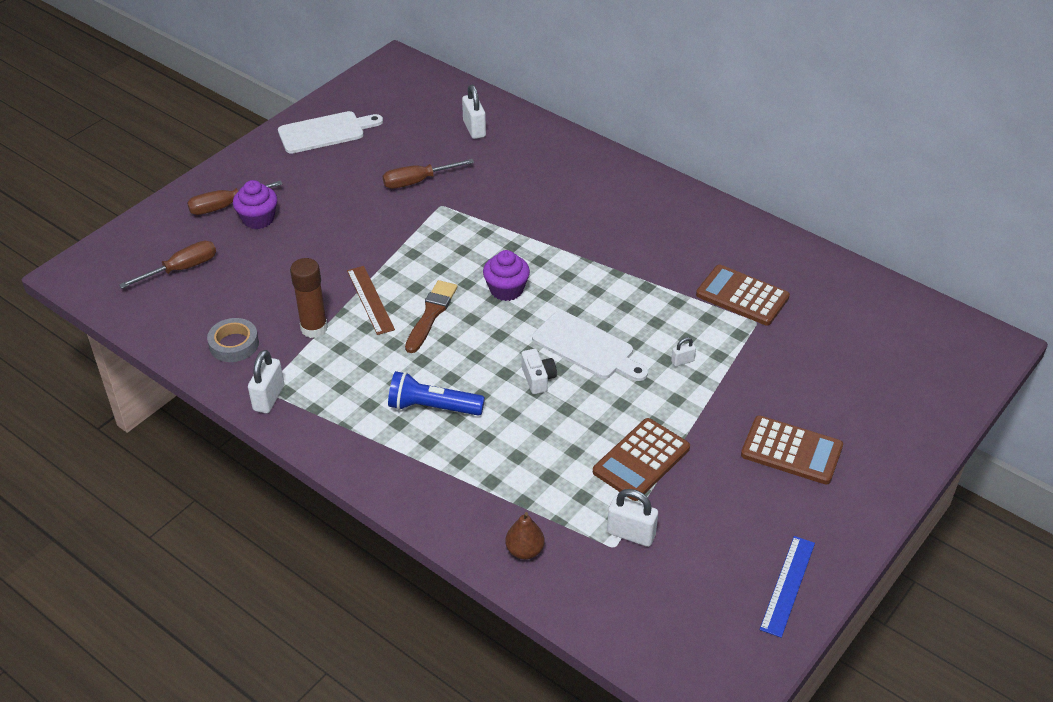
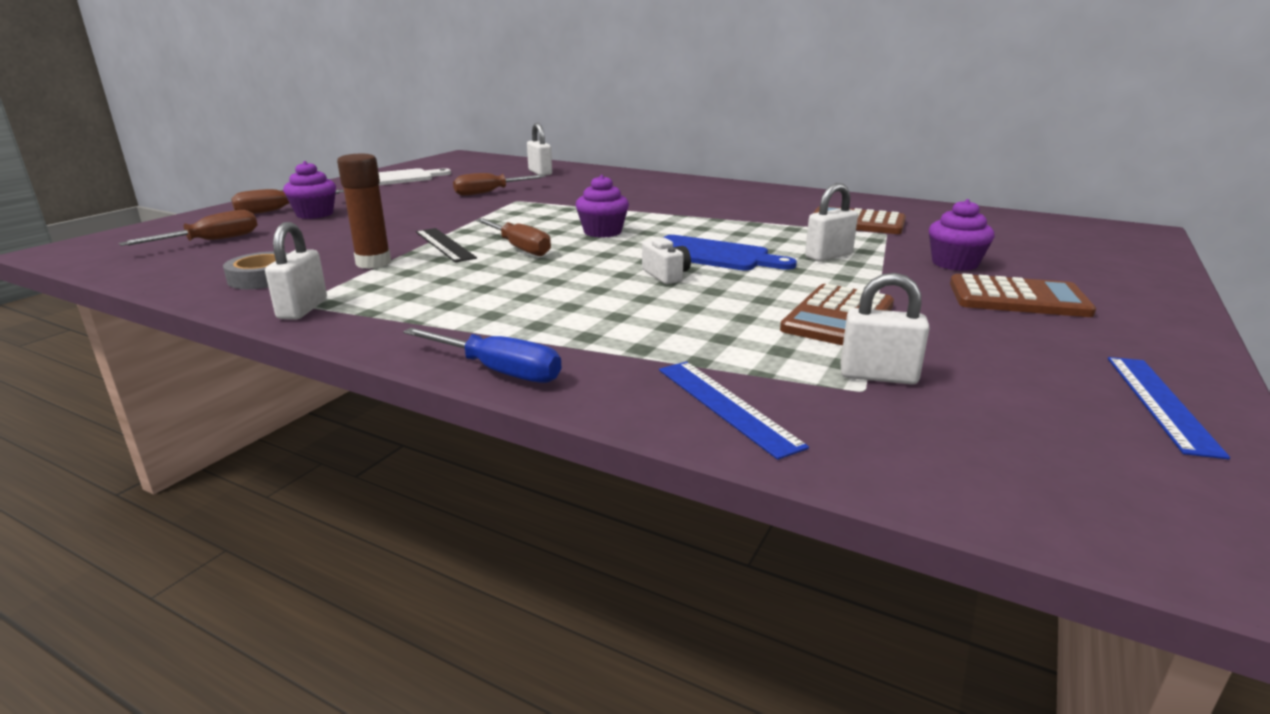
camera: 10 degrees left, 20 degrees down
brown ruler [347,266,395,335] -> black ruler [416,228,477,262]
blue flashlight [388,371,485,416] -> none
brown brush [405,280,457,353] -> brown screwdriver [476,218,551,256]
brown pear [505,512,545,560] -> blue ruler [659,362,809,460]
white cutting board [532,310,648,381] -> blue cutting board [663,235,797,271]
white padlock [671,337,696,367] -> white padlock [805,183,858,261], size x1.85
none -> blue screwdriver [403,328,561,383]
none -> purple cupcake [929,199,994,271]

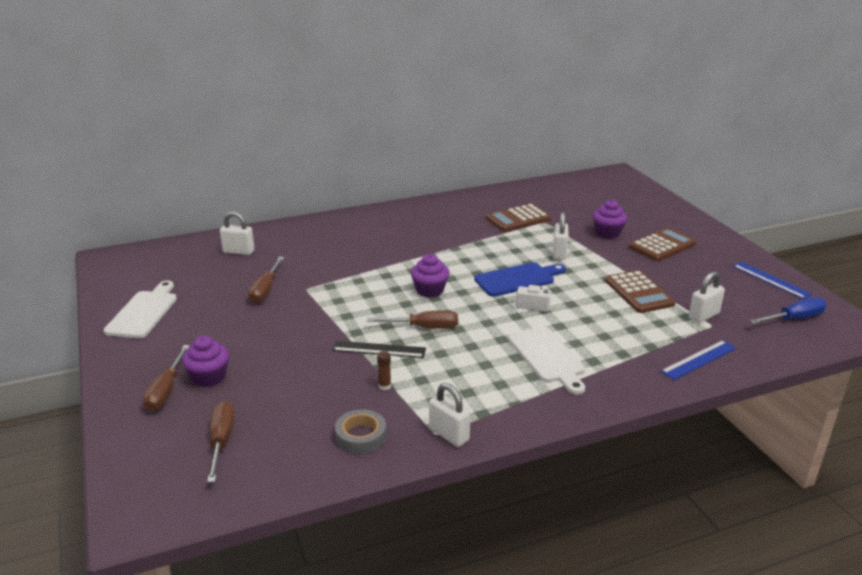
camera: 50 degrees left, 5 degrees up
brown glue stick [337,154,391,269] -> brown glue stick [377,351,391,390], size x0.49
blue screwdriver [403,328,561,383] -> blue screwdriver moved to [750,297,827,324]
blue ruler [659,362,809,460] -> blue ruler turned 45 degrees counterclockwise [661,340,736,380]
none -> white cutting board [508,326,585,395]

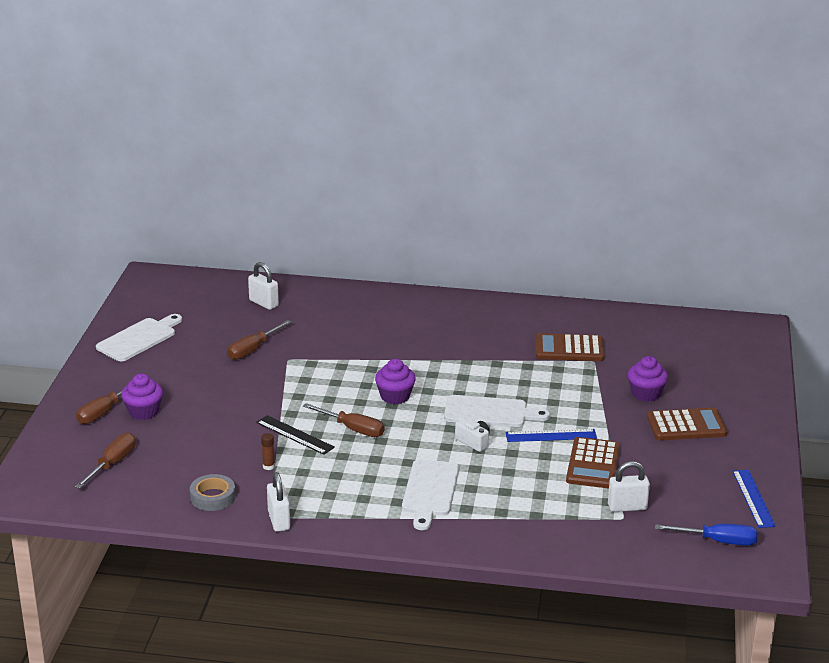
camera: 30 degrees right, 0 degrees up
blue cutting board [474,262,566,297] -> white cutting board [444,395,550,427]
white padlock [553,212,569,260] -> none
blue ruler [661,340,736,380] -> blue ruler moved to [505,429,597,442]

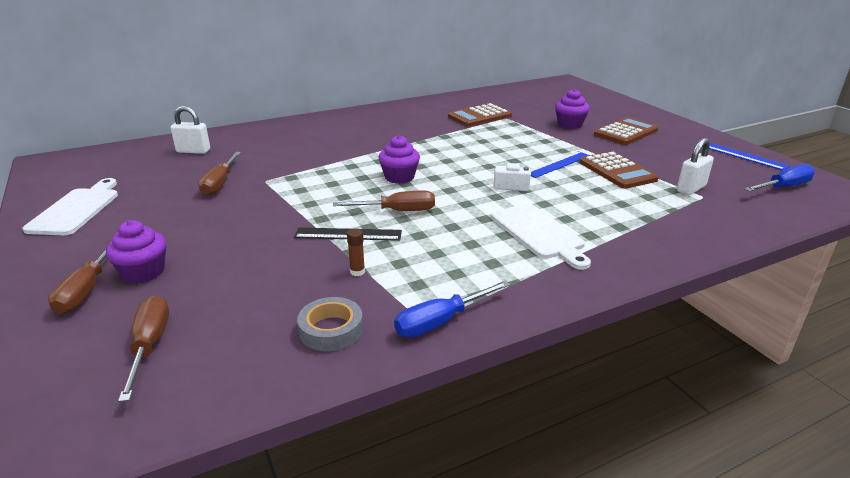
camera: 35 degrees left, 0 degrees up
white padlock [267,472,290,532] -> blue screwdriver [394,281,510,337]
white cutting board [444,395,550,427] -> none

